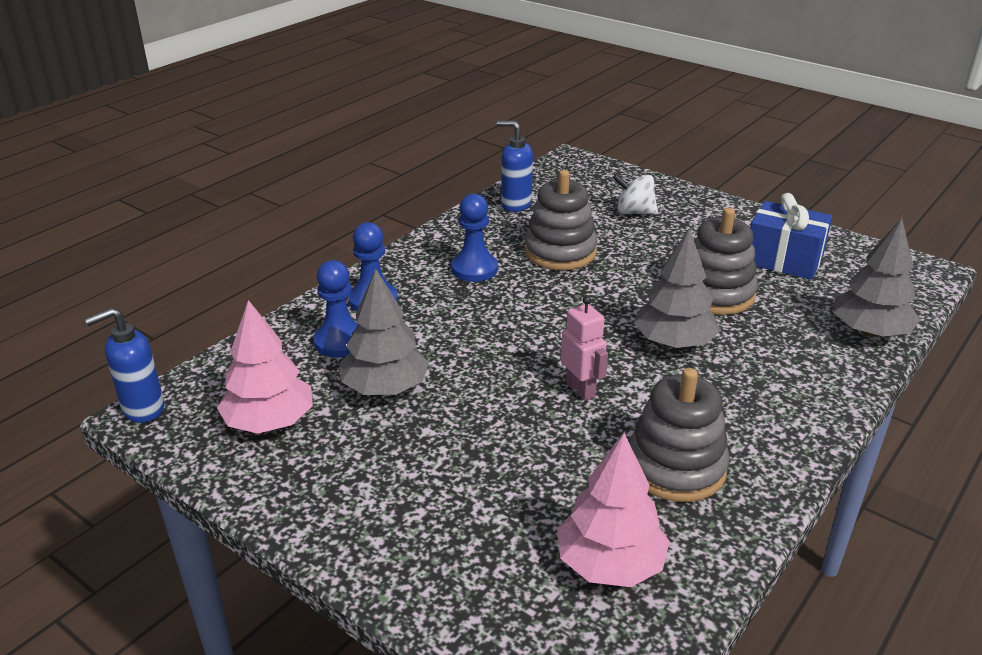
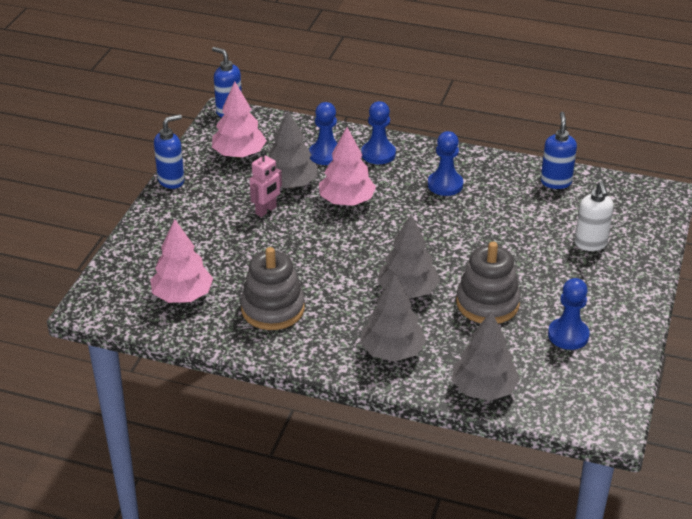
camera: 70 degrees right, 5 degrees up
grey stacking toy [524,170,598,270] -> none
pink robot [561,296,608,401] -> pink robot moved to [250,151,282,217]
white spinning top [613,174,658,215] -> white soap dispenser [575,181,614,251]
blue gift [750,193,832,280] -> blue pawn [548,278,590,350]
none -> blue soap dispenser [154,114,184,189]
none -> pink tree [319,127,376,206]
none -> grey tree [360,274,426,362]

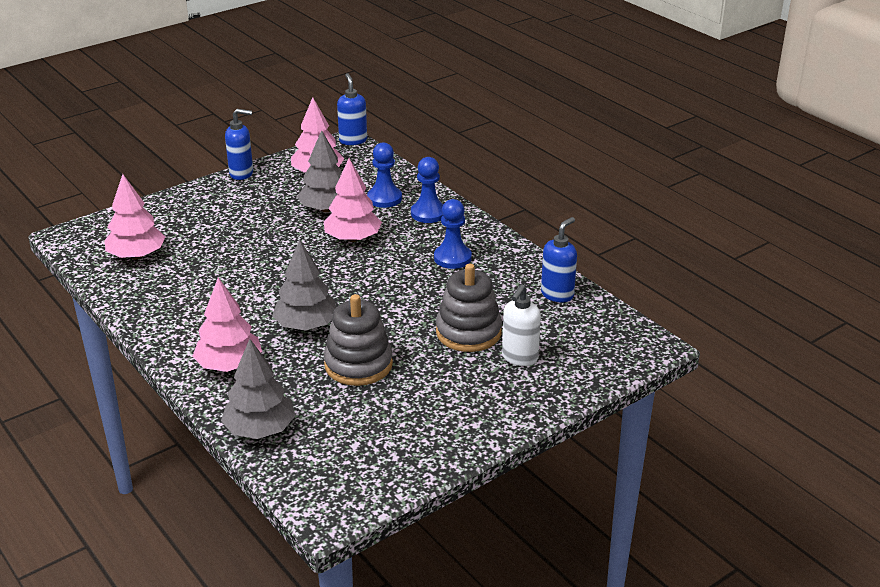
camera: 35 degrees right, 5 degrees down
grey stacking toy [241,247,305,330] -> grey stacking toy moved to [436,264,502,352]
pink robot [250,151,282,217] -> none
grey tree [360,274,426,362] -> pink tree [192,277,262,372]
blue pawn [548,278,590,350] -> none

